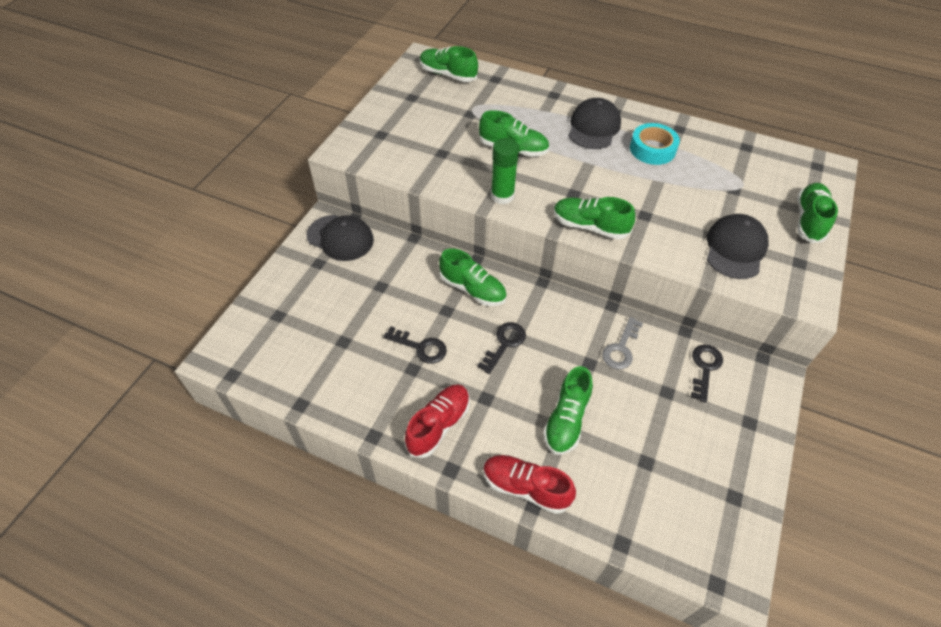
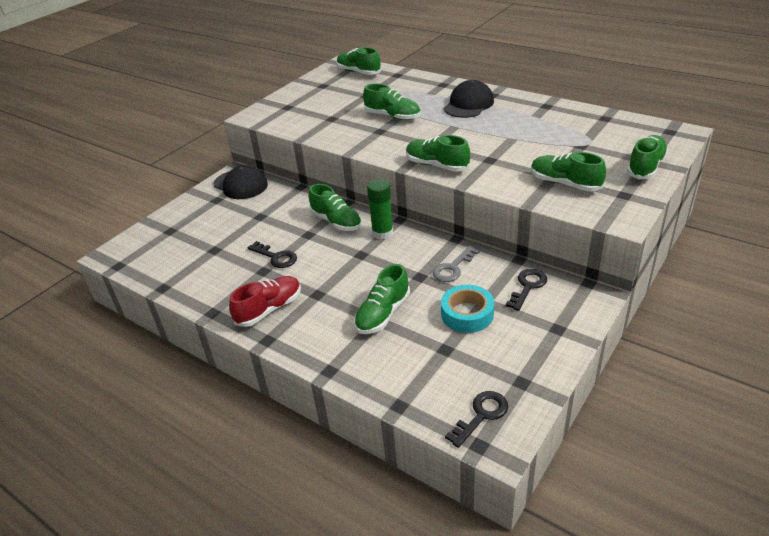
camera: 15 degrees right, 15 degrees down
black key [477,322,526,374] -> black key moved to [445,391,508,448]
red shoe [483,455,576,514] -> none
green glue stick [491,138,519,204] -> green glue stick moved to [367,179,393,240]
turquoise tape [630,123,680,165] -> turquoise tape moved to [441,285,494,333]
black cap [707,214,769,279] -> green shoe [531,152,606,192]

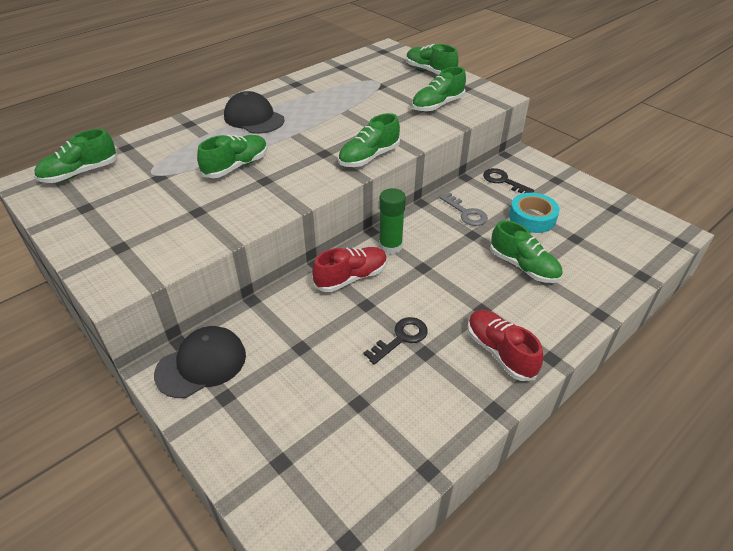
camera: 80 degrees left, 5 degrees up
green shoe [308,184,362,231] -> red shoe [312,247,387,292]
black key [445,391,508,448] -> none

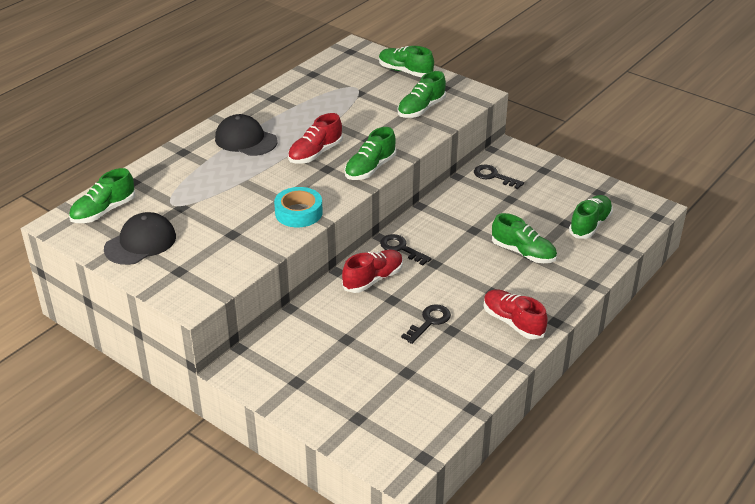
camera: 10 degrees left, 5 degrees down
black cap [154,326,246,398] -> black cap moved to [104,212,176,265]
green shoe [197,135,268,178] -> green shoe moved to [569,195,613,239]
green glue stick [379,188,406,254] -> black key [380,234,431,266]
grey key [440,192,488,226] -> none
turquoise tape [509,193,560,233] -> turquoise tape moved to [274,187,323,227]
none -> red shoe [288,113,343,164]

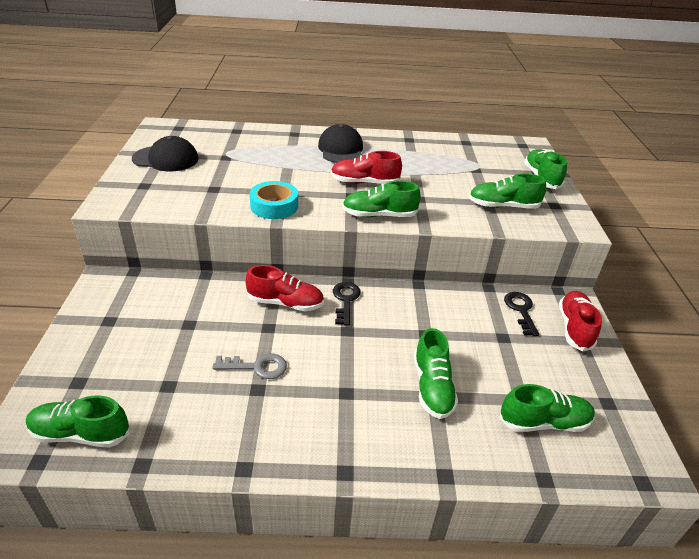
camera: 50 degrees right, 0 degrees up
green shoe [69,168,135,223] -> green shoe moved to [26,396,130,447]
black key [401,304,451,344] -> grey key [213,354,287,379]
red shoe [484,289,548,339] -> red shoe moved to [559,291,602,351]

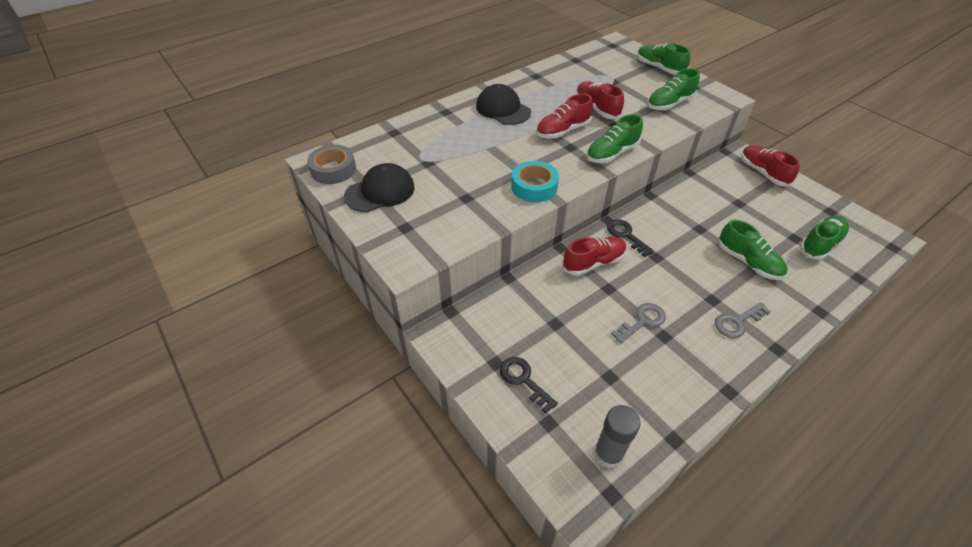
camera: 35 degrees left, 10 degrees up
green shoe [26,396,130,447] -> grey glue stick [594,405,640,468]
black key [504,292,539,336] -> black key moved to [500,357,558,413]
none -> grey tape [307,145,356,184]
none -> red shoe [576,81,624,119]
none -> grey key [715,302,771,338]

